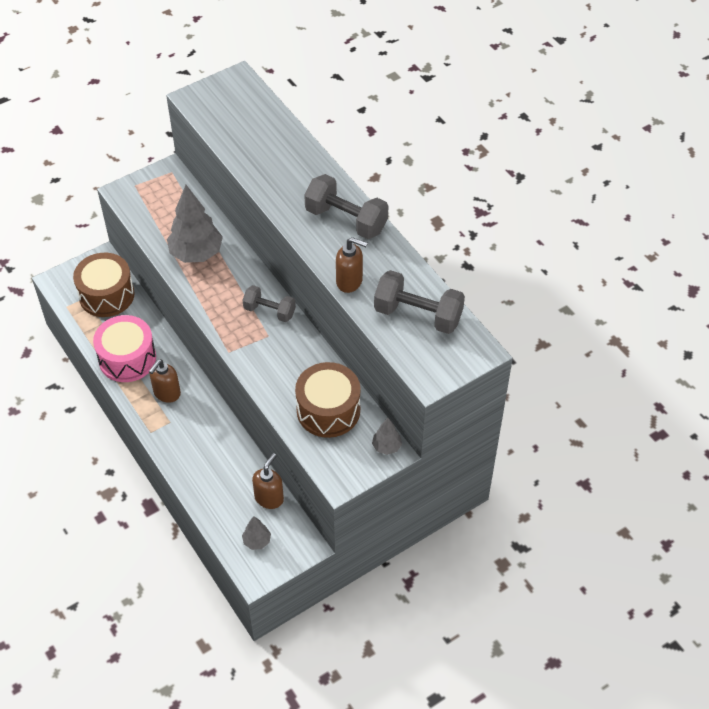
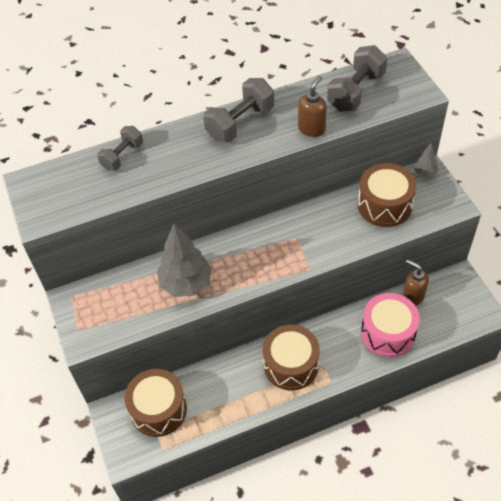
camera: 75 degrees left, 0 degrees up
pink drum [93,315,156,382] -> pink drum moved to [361,293,420,357]
brown soap dispenser [149,359,181,403] -> brown drum [263,325,320,390]
grey tree [242,516,271,550] -> none
grey dumbbell [243,285,296,322] -> grey dumbbell moved to [97,126,143,170]

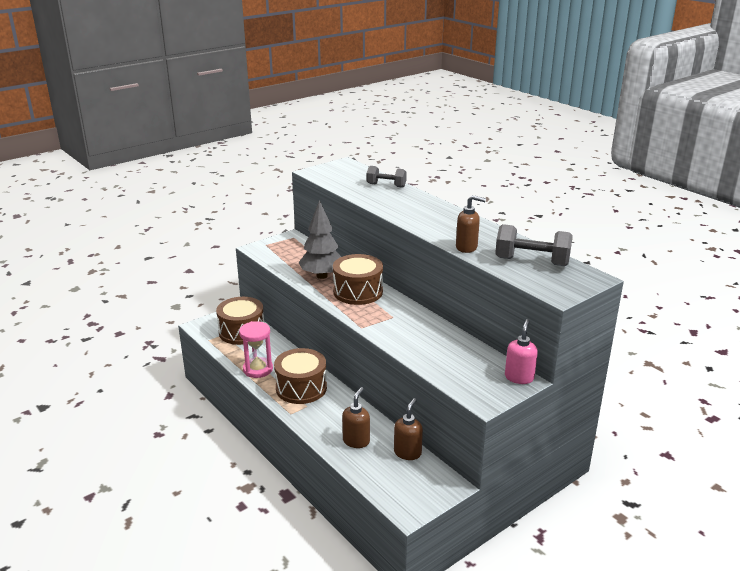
camera: 70 degrees right, 25 degrees down
grey dumbbell [203,78,274,143] -> none
brown drum [358,163,417,227] -> brown drum moved to [333,254,383,305]
pink drum [361,293,420,357] -> brown soap dispenser [342,387,370,448]
grey tree [414,143,439,177] -> pink soap dispenser [505,319,538,384]
none -> pink hourglass [239,321,273,378]

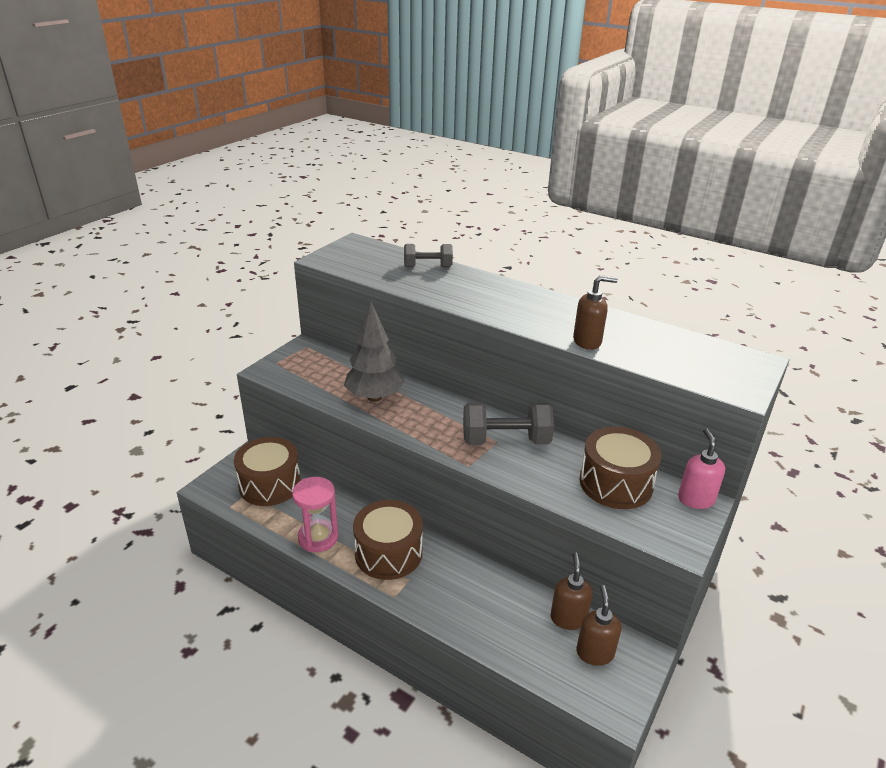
camera: 20 degrees left, 5 degrees up
brown drum [333,254,383,305] -> brown drum moved to [579,427,662,509]
brown soap dispenser [342,387,370,448] -> brown soap dispenser moved to [576,585,622,666]
grey dumbbell [495,224,573,266] -> grey dumbbell moved to [463,403,554,445]

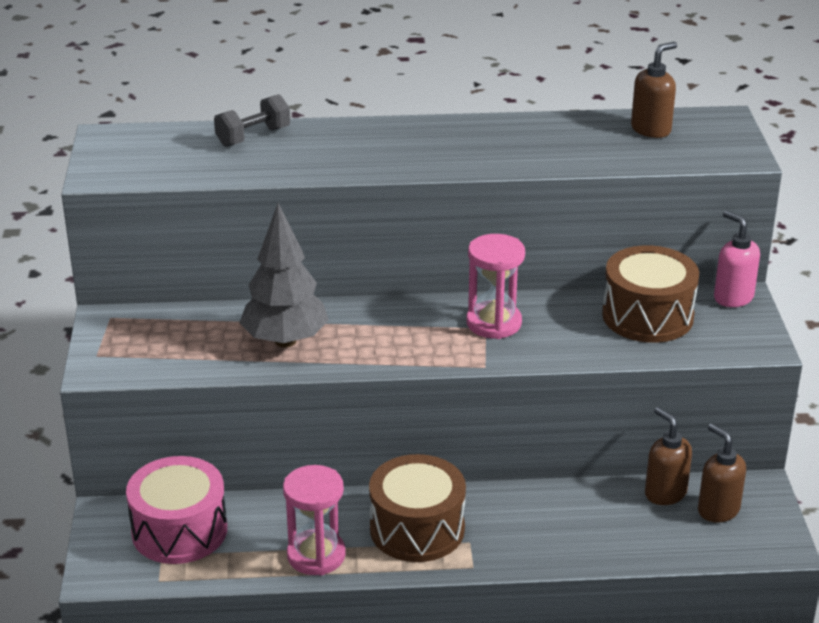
camera: 35 degrees left, 0 degrees up
brown drum [234,437,301,506] -> pink drum [126,456,227,564]
grey dumbbell [463,403,554,445] -> pink hourglass [466,234,525,339]
brown soap dispenser [573,275,618,350] -> brown soap dispenser moved to [631,42,677,138]

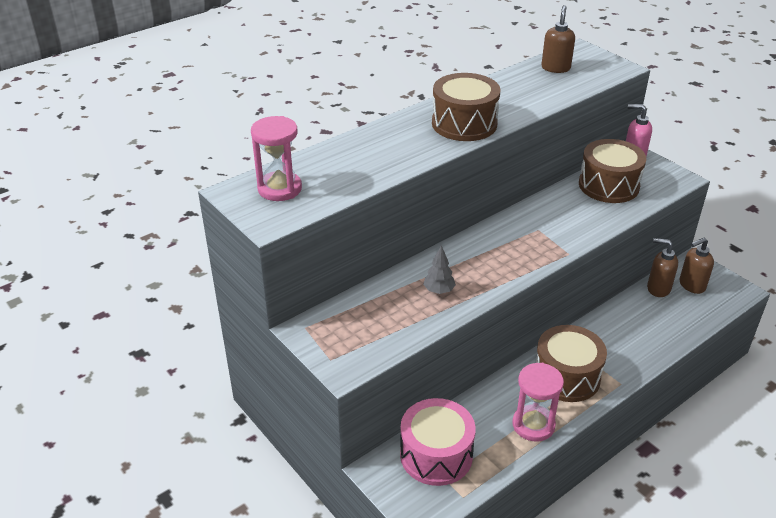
camera: 35 degrees left, 5 degrees up
grey dumbbell [214,94,290,147] -> none
grey tree [239,203,329,348] -> grey tree [423,245,456,294], size x0.49
pink hourglass [466,234,525,339] -> pink hourglass moved to [251,116,302,201]
brown soap dispenser [698,423,746,523] -> brown soap dispenser turned 45 degrees counterclockwise [680,238,714,294]
none -> brown drum [432,73,500,141]

